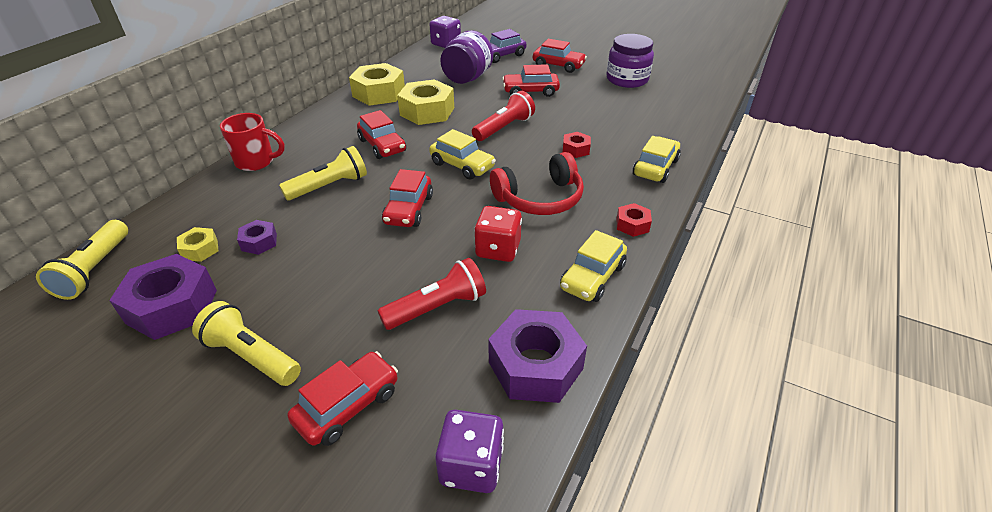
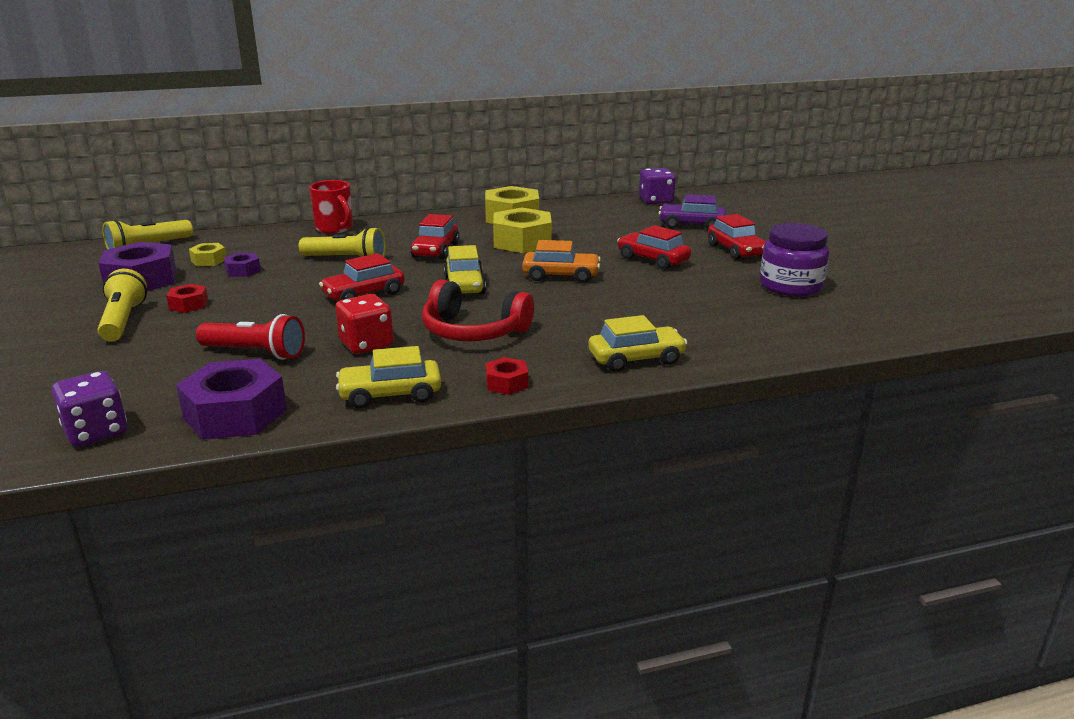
camera: 45 degrees right, 15 degrees down
red car [287,351,398,446] -> none
purple jar [440,30,493,84] -> none
red flashlight [472,91,535,141] -> orange car [522,240,601,283]
red nut [563,132,591,158] -> red nut moved to [167,284,208,313]

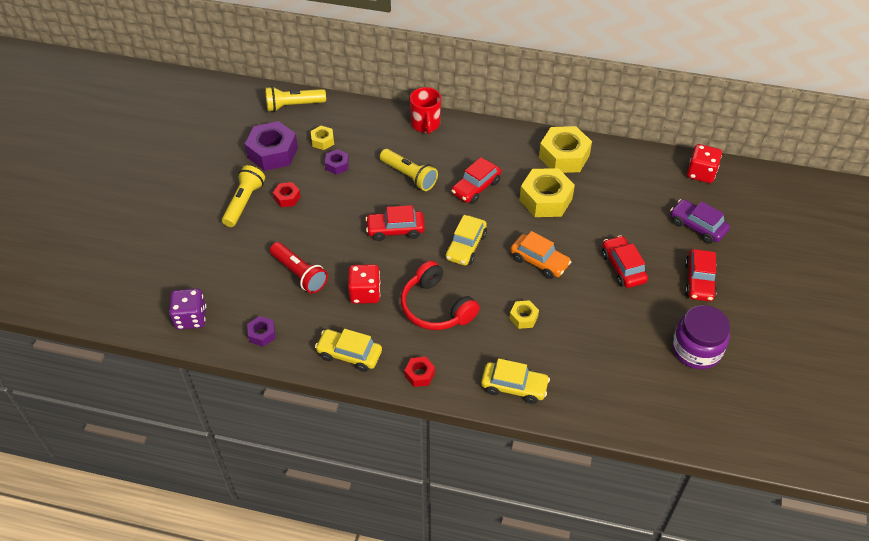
camera: 30 degrees right, 25 degrees up
purple nut [176,359,287,440] -> purple nut [247,316,276,347], size x0.50
purple dice [639,168,676,204] -> red dice [687,144,722,183]
none -> yellow nut [509,300,539,329]

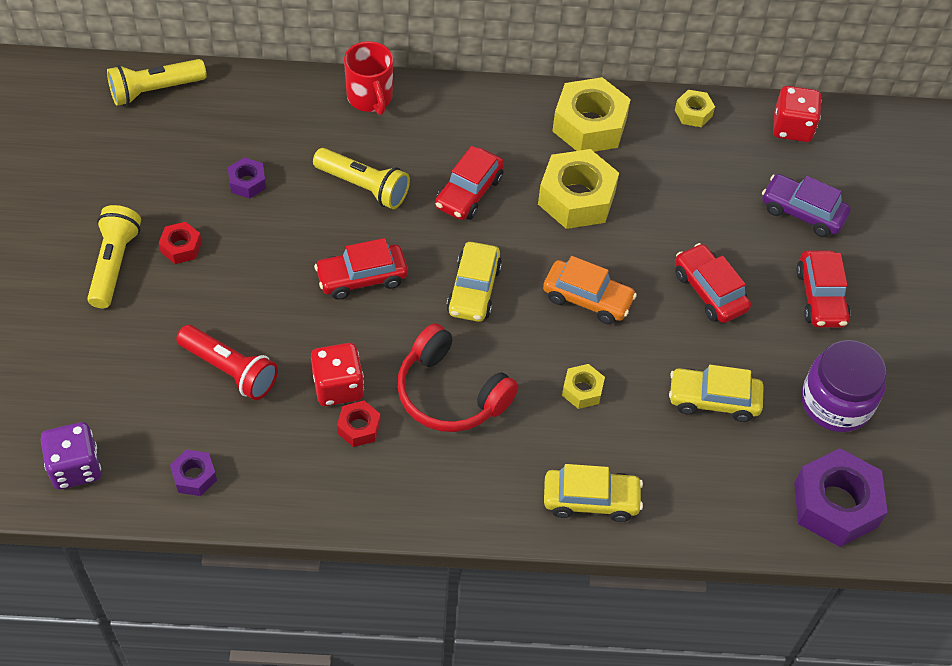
camera: 15 degrees left, 5 degrees up
purple nut [245,121,298,171] -> purple nut moved to [794,448,888,547]
yellow nut [311,126,334,150] -> yellow nut moved to [675,90,715,127]
yellow car [315,329,382,372] -> yellow car moved to [669,365,764,422]
red nut [404,357,435,387] -> red nut moved to [337,401,381,447]

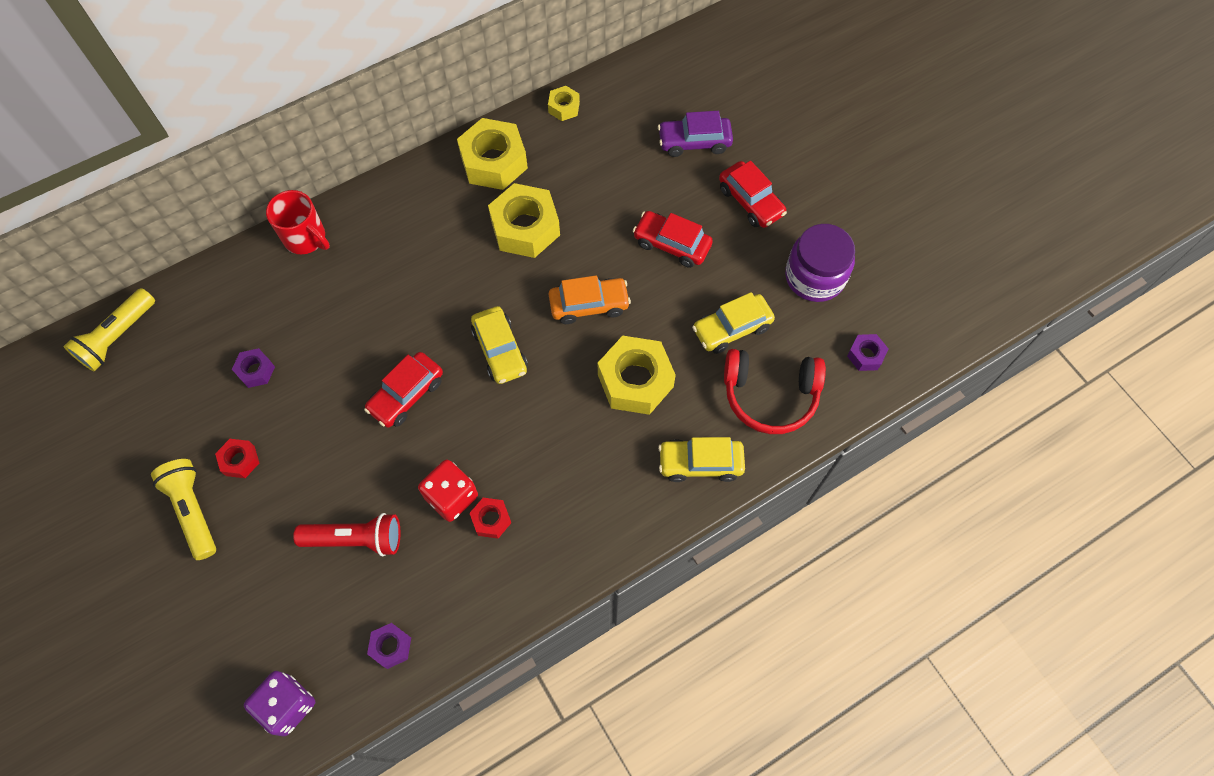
camera: 30 degrees left, 10 degrees up
yellow flashlight [313,148,410,209] -> none
red headphones [397,323,518,432] -> red headphones moved to [724,349,826,434]
red car [435,146,504,220] -> none
yellow car [544,464,643,522] -> yellow car turned 150 degrees counterclockwise [658,437,745,482]
yellow nut [562,364,605,409] -> yellow nut [598,336,676,415], size x2.01
red dice [773,86,821,142] -> none
purple nut [794,448,888,547] -> purple nut [847,334,888,371], size x0.50

